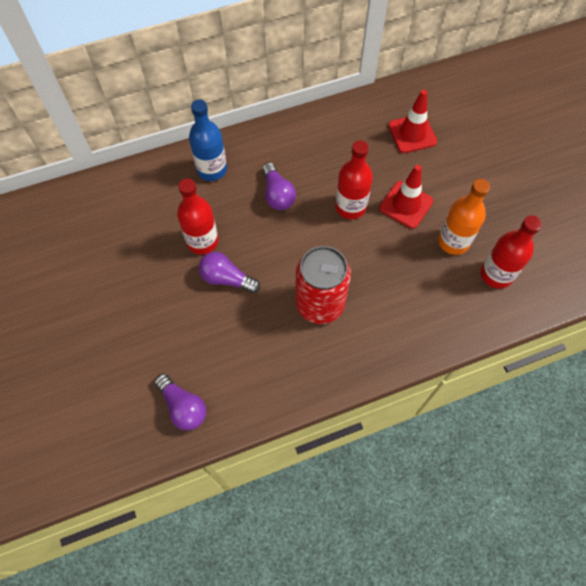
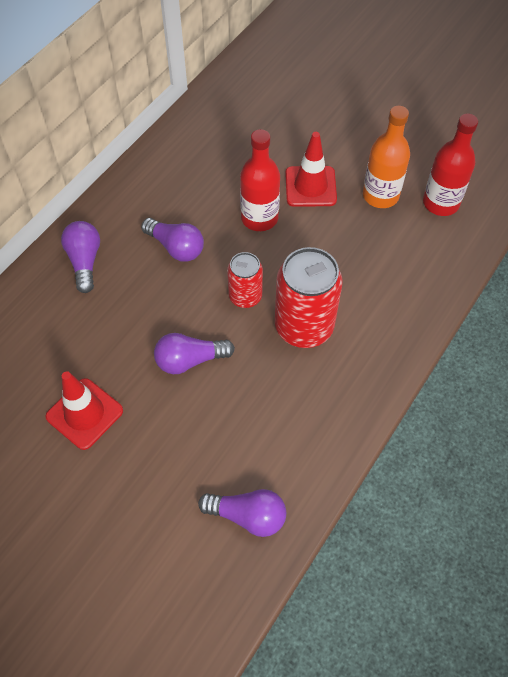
camera: 35 degrees left, 5 degrees down
red bottle [177,179,219,255] -> none
blue bottle [189,100,227,181] -> purple light bulb [61,221,100,293]
red traffic cone [388,90,437,153] -> red traffic cone moved to [46,371,123,450]
none -> red can [227,252,263,308]

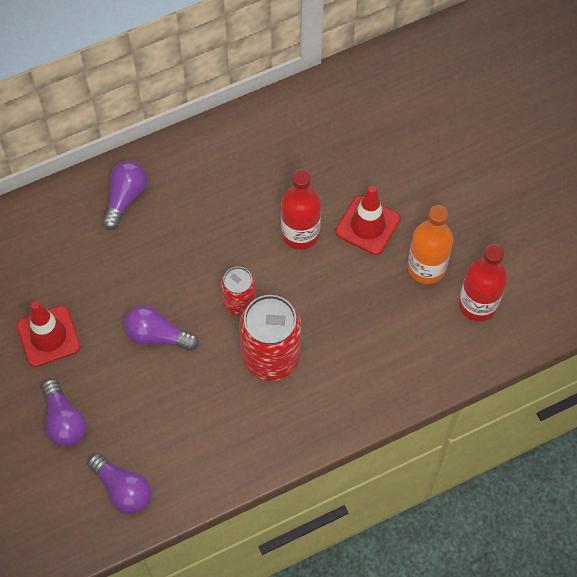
camera: 30 degrees right, 5 degrees up
purple light bulb [141,218,204,262] -> purple light bulb moved to [42,379,87,447]

